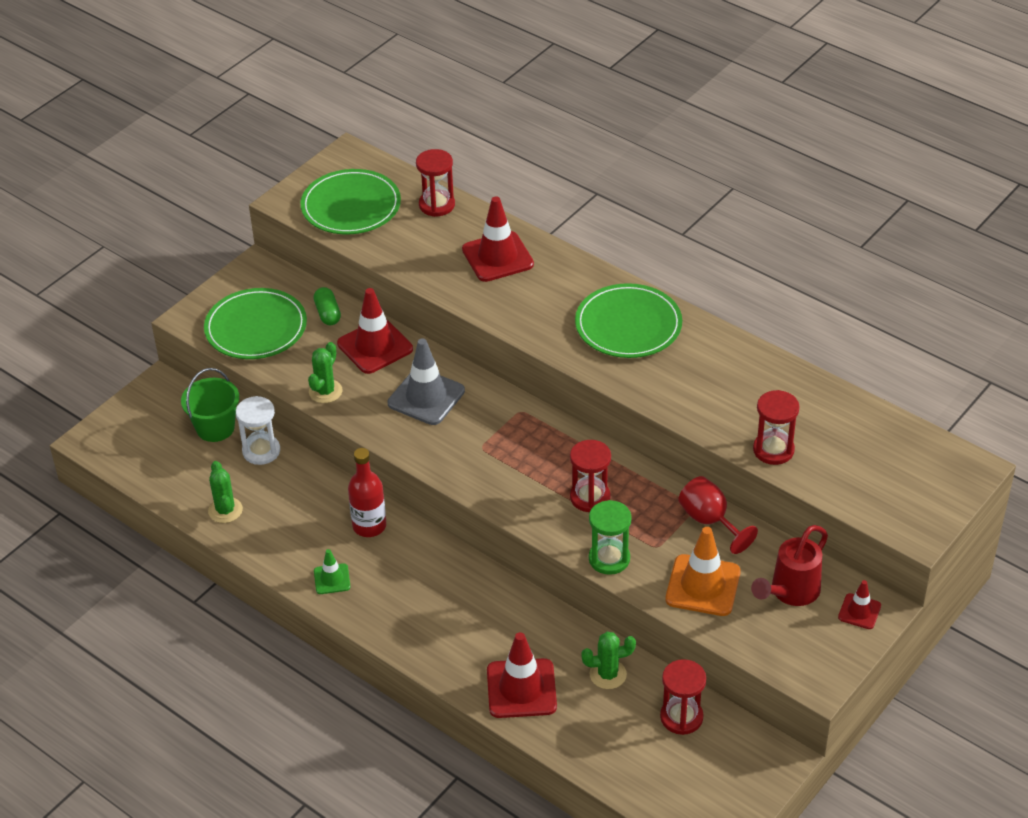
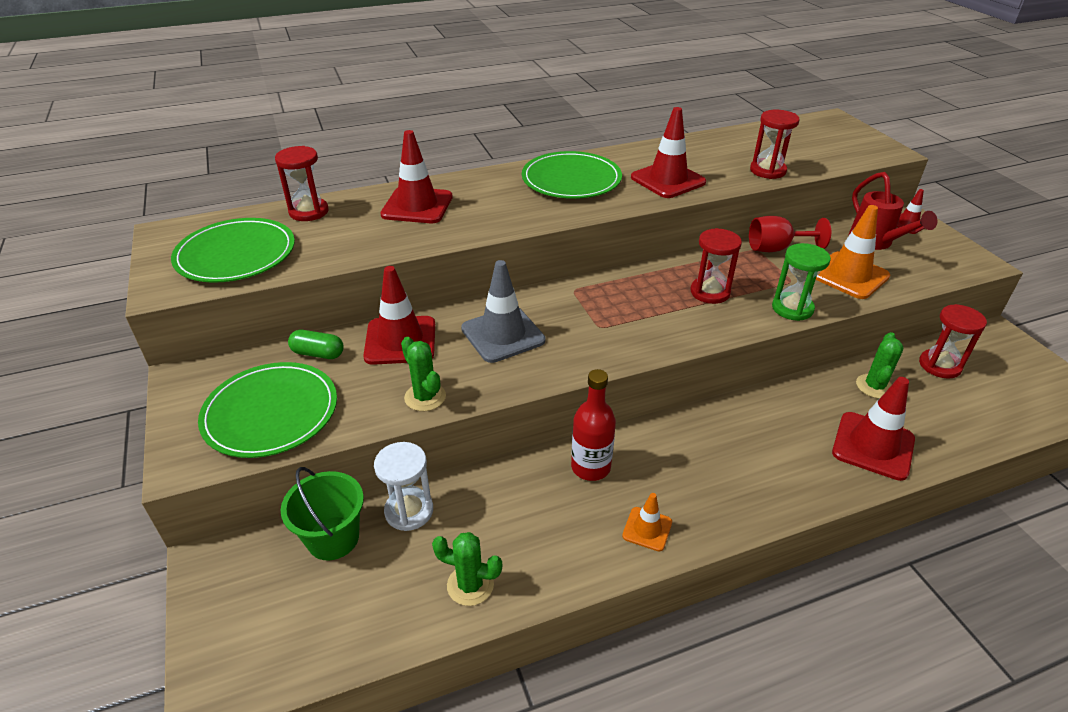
camera: 60 degrees left, 5 degrees down
green traffic cone [314,549,351,594] -> orange traffic cone [622,493,672,551]
none -> red traffic cone [631,107,706,198]

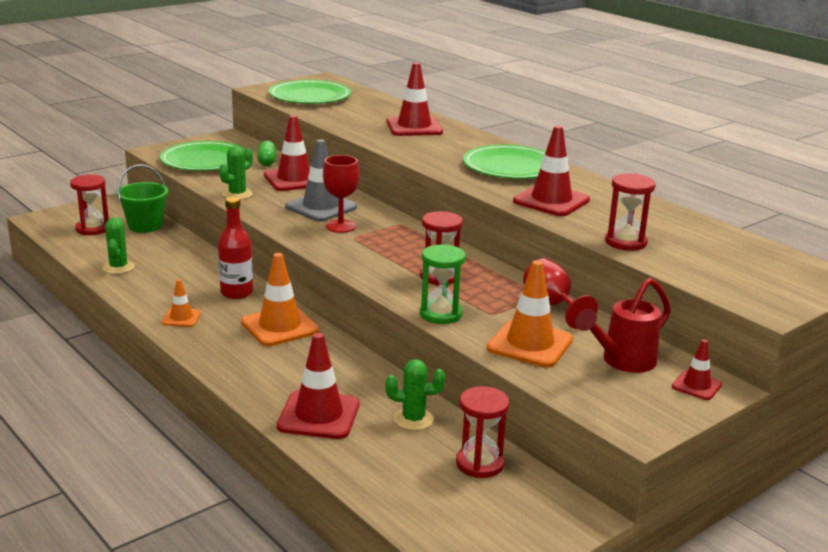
camera: 70 degrees right, 15 degrees down
red hourglass [275,146,328,221] -> red hourglass moved to [70,175,109,235]
white hourglass [374,442,433,531] -> none
none -> orange traffic cone [241,253,319,346]
none -> red goblet [323,155,359,233]

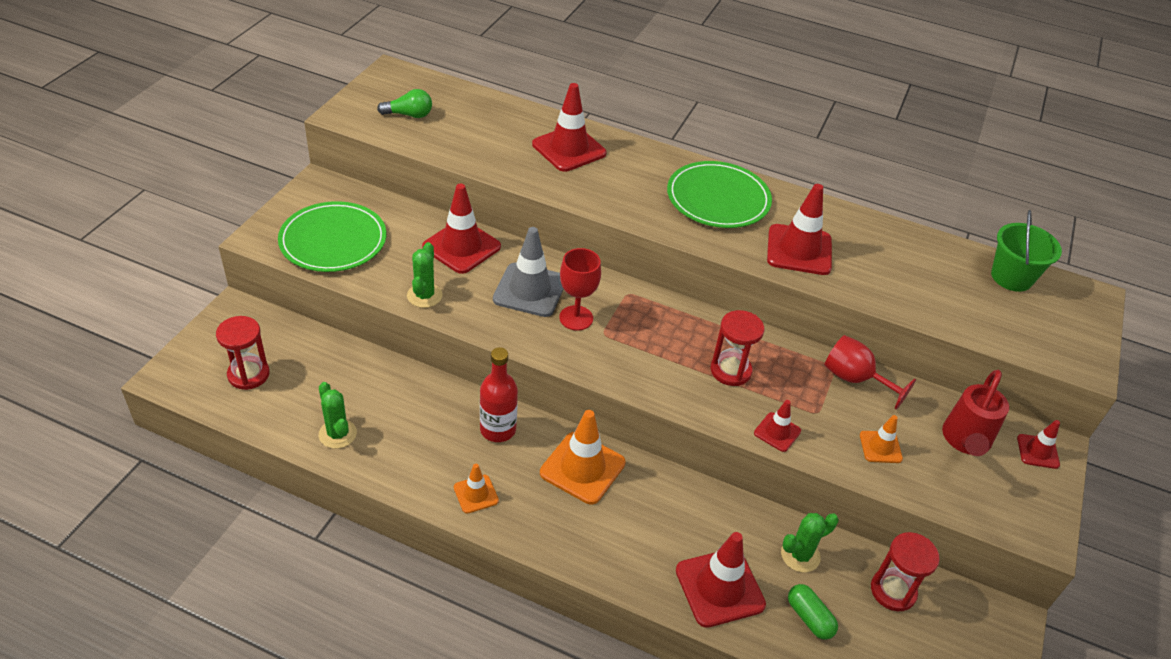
camera: 30 degrees left, 20 degrees up
green bucket [116,164,169,233] -> green bucket moved to [991,210,1062,292]
green capsule [257,141,276,166] -> green capsule moved to [788,584,838,640]
green plate [269,80,351,104] -> green light bulb [377,89,432,118]
green hourglass [420,244,466,324] -> red traffic cone [754,400,801,452]
orange traffic cone [487,260,573,367] -> orange traffic cone [860,415,903,463], size x0.54
red hourglass [605,174,656,251] -> none

